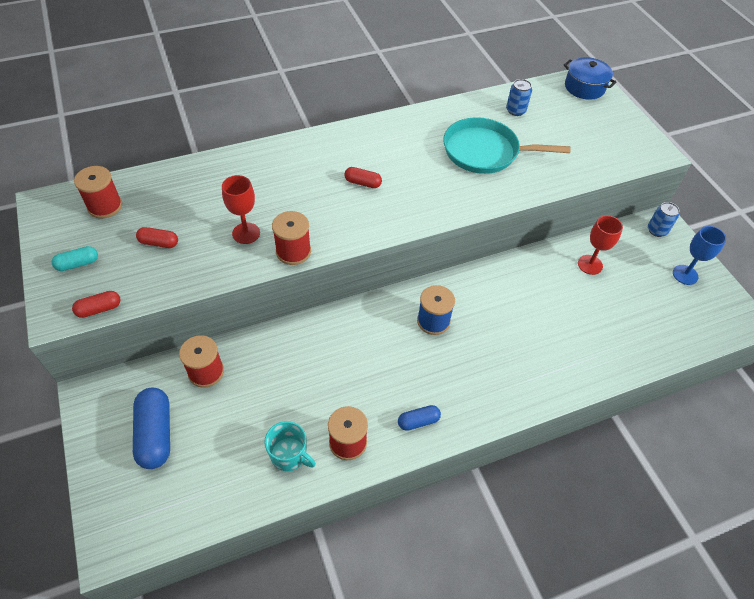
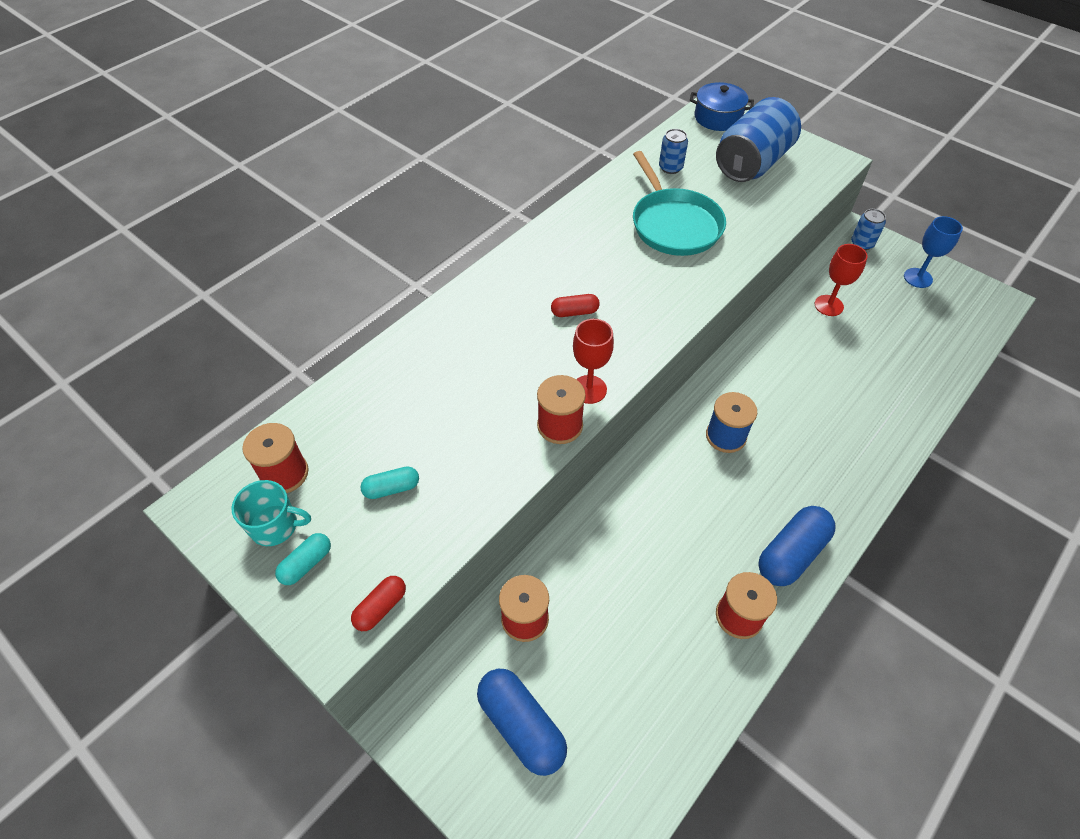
camera: 25 degrees left, 0 degrees up
red capsule [136,227,178,248] -> turquoise capsule [361,466,419,499]
red goblet [222,175,260,244] -> red goblet moved to [573,319,614,404]
turquoise mug [264,421,316,471] -> turquoise mug moved to [232,480,311,546]
blue capsule [398,405,441,431] -> blue capsule [758,506,836,586], size x1.84
turquoise pan [443,117,571,174] -> turquoise pan turned 90 degrees counterclockwise [633,151,726,256]
none -> blue can [716,97,801,182]

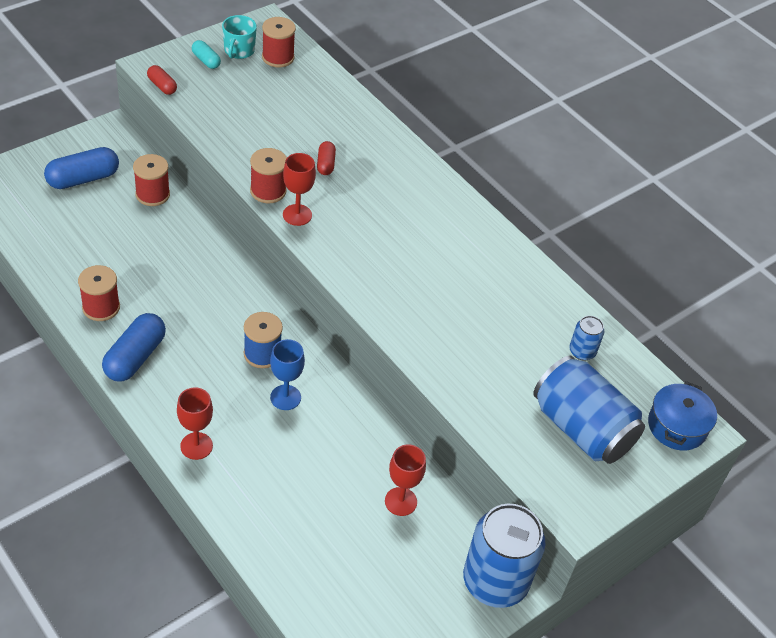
camera: 95 degrees right, 5 degrees down
turquoise capsule [361,466,419,499] -> none
red capsule [551,294,600,317] -> red capsule moved to [317,141,336,175]
turquoise pan [633,151,726,256] -> none
blue capsule [758,506,836,586] -> blue capsule turned 60 degrees clockwise [102,313,166,381]
blue can [851,209,886,250] -> blue can [463,504,545,608], size x2.23
blue goblet [904,216,963,288] -> blue goblet moved to [270,339,305,410]
none -> red goblet [177,387,213,460]

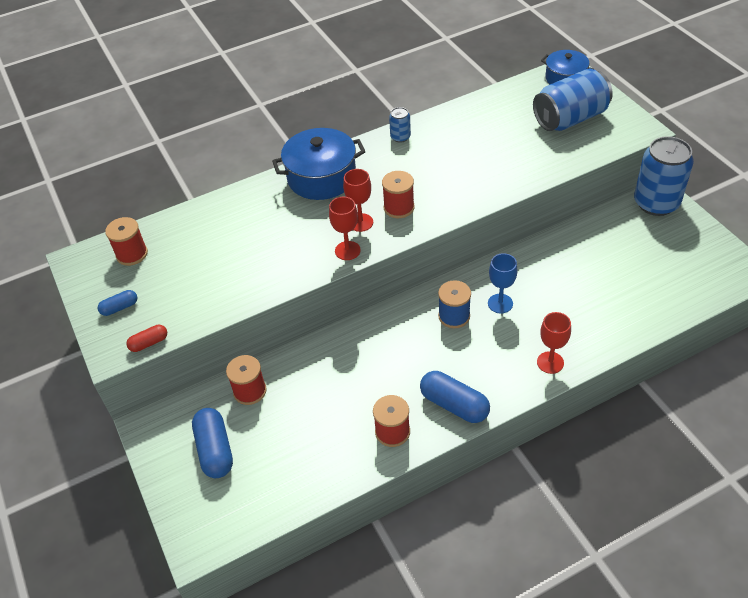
camera: 70 degrees left, 0 degrees up
turquoise capsule [192,40,221,69] -> blue capsule [98,290,137,316]
turquoise mug [222,15,257,59] -> none
red spool [250,148,287,203] -> red spool moved to [382,171,415,218]
red capsule [317,141,336,175] -> none
red goblet [385,444,426,516] -> red goblet moved to [343,169,373,232]
blue can [570,316,604,360] -> blue can moved to [389,107,411,143]
none -> blue pot [272,128,366,200]

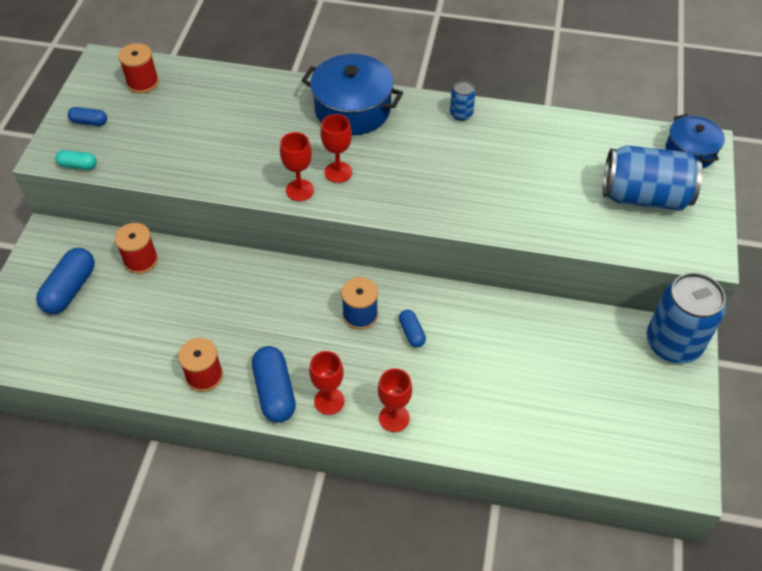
camera: 35 degrees right, 5 degrees up
red capsule [126,325,167,352] -> turquoise capsule [55,150,97,170]
red spool [382,171,415,218] -> none
blue goblet [488,253,518,314] -> blue capsule [399,310,426,347]
none -> red goblet [309,351,344,415]

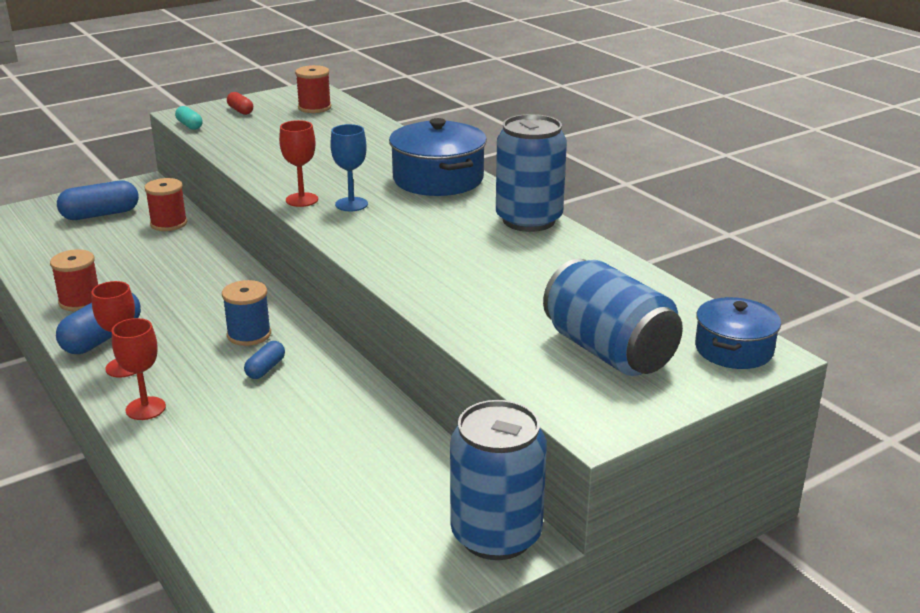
camera: 45 degrees right, 25 degrees down
blue capsule [68,107,107,126] -> red capsule [227,92,253,115]
red goblet [321,114,352,183] -> blue goblet [330,124,368,211]
blue can [450,81,476,121] -> blue can [496,114,567,232], size x2.23

